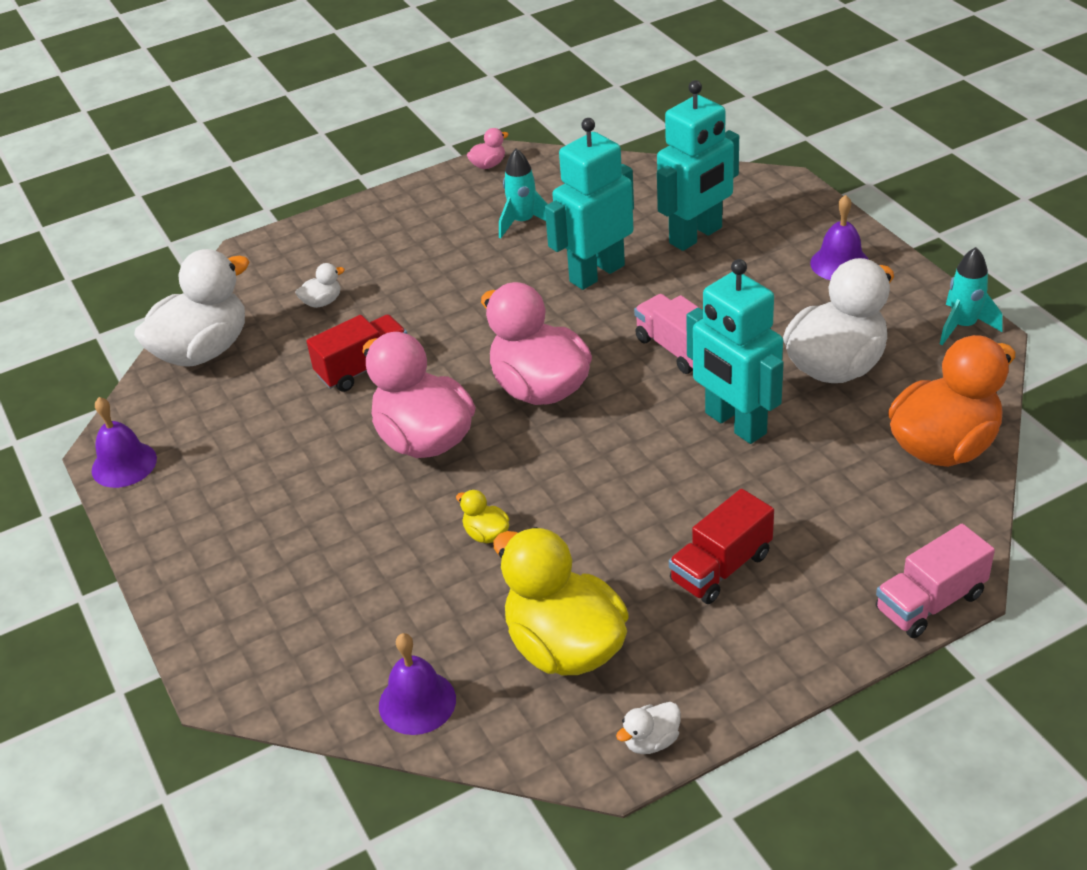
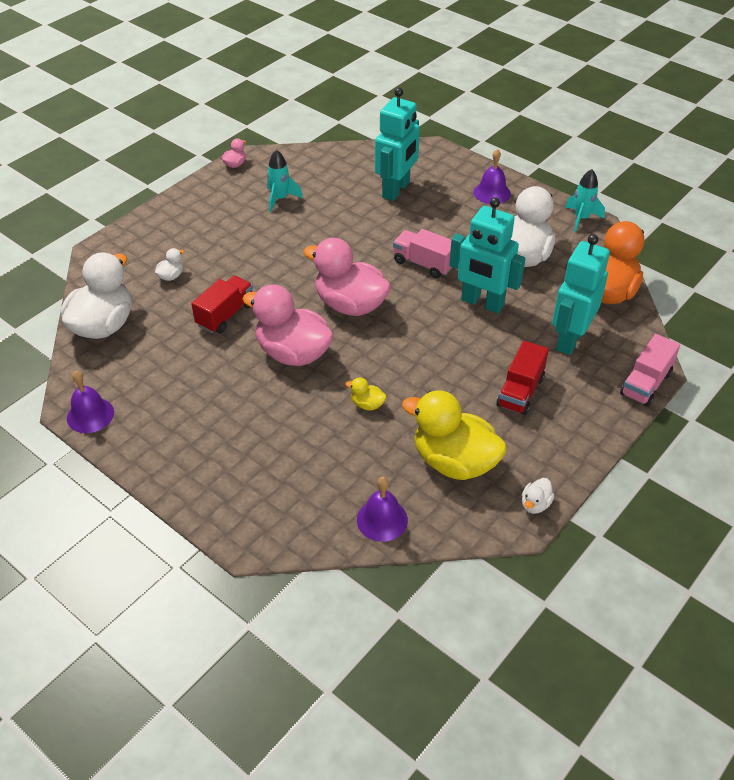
camera: 25 degrees left, 5 degrees up
turquoise robot [545,118,634,290] -> turquoise robot moved to [552,234,610,355]

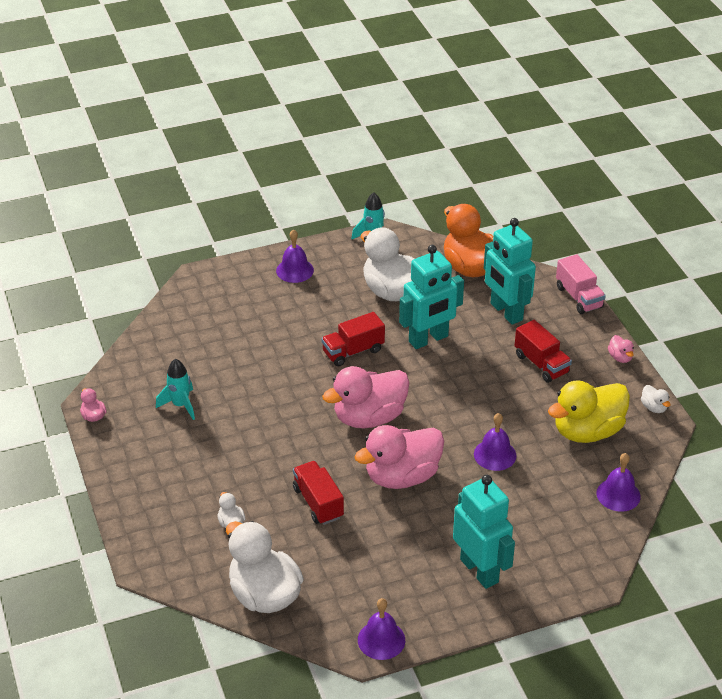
camera: 60 degrees left, 5 degrees down
yellow duck [345,377,387,410] -> purple bell [474,413,517,471]
turquoise robot [375,88,420,201] -> turquoise robot moved to [453,475,515,589]
pink truck [393,229,453,278] -> red truck [321,312,385,367]
none -> pink duck [608,335,634,363]

